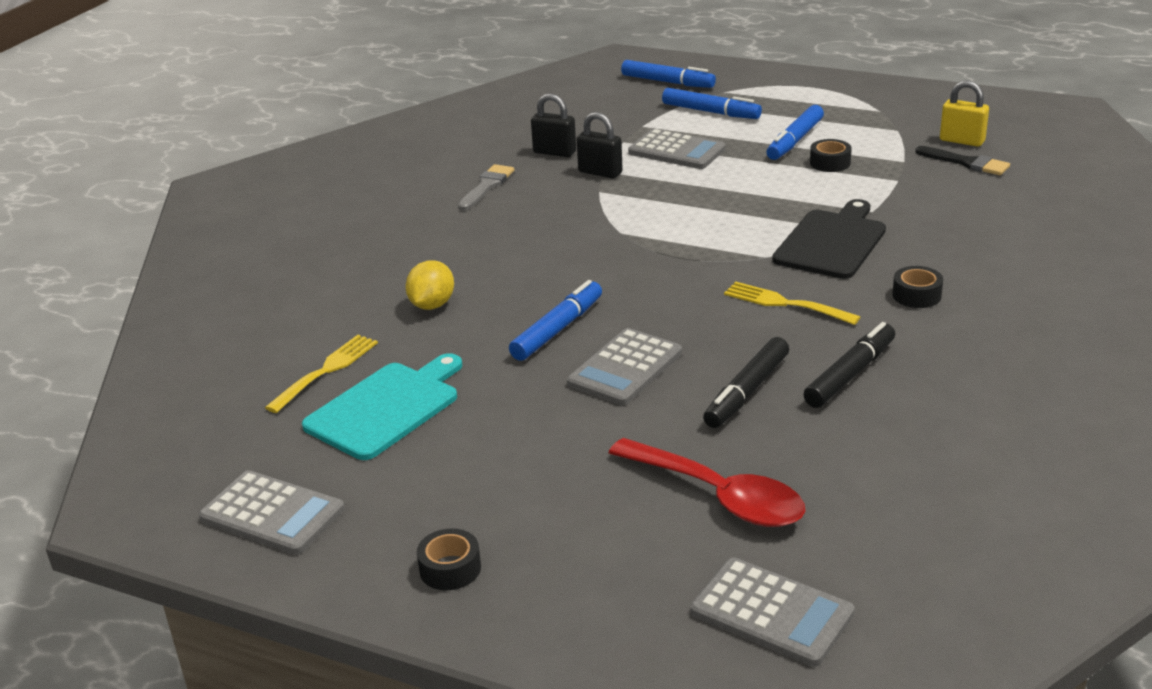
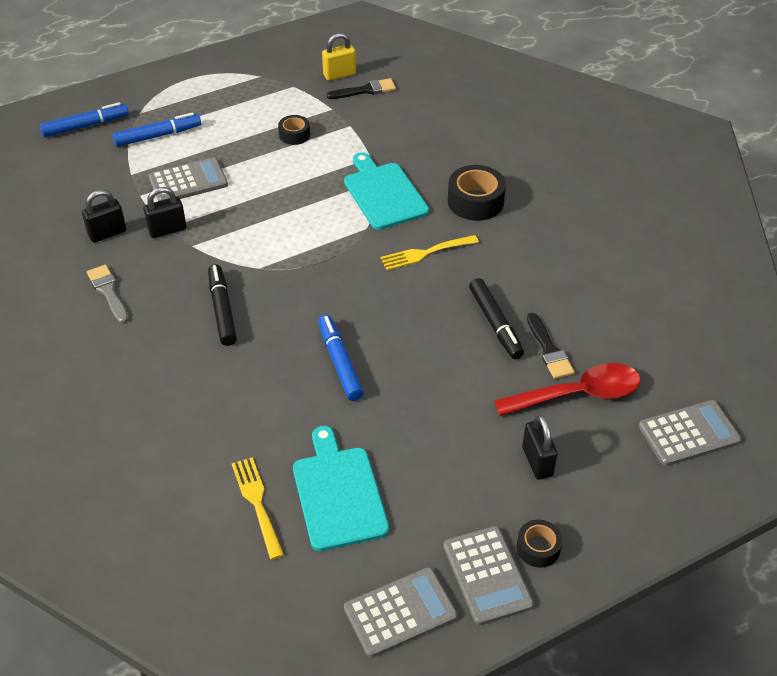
camera: 55 degrees left, 15 degrees up
yellow lemon [405,260,454,310] -> none
grey calculator [567,328,682,406] -> grey calculator moved to [443,526,534,625]
blue marker [766,105,824,160] -> none
black cutting board [772,199,886,279] -> turquoise cutting board [344,153,429,230]
black marker [803,322,895,408] -> black marker moved to [208,264,237,346]
black tape [892,266,943,308] -> black tape [448,165,506,221], size x1.71
none -> black padlock [522,415,558,480]
none -> black brush [527,313,575,379]

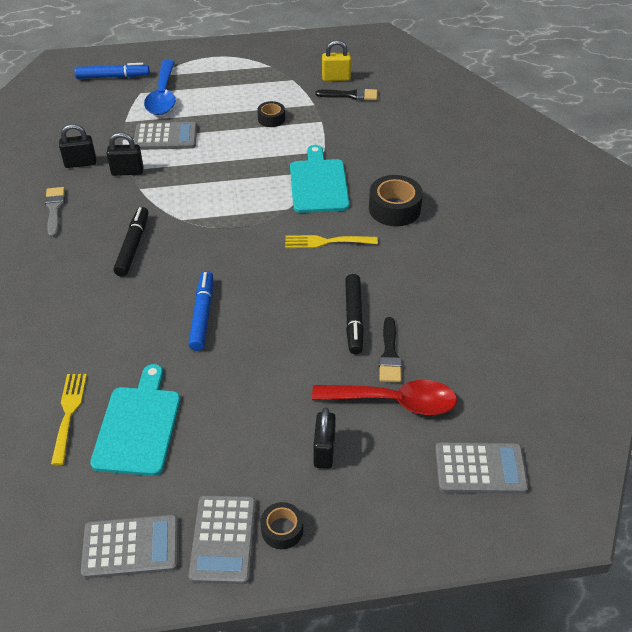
camera: 20 degrees right, 0 degrees up
blue marker [113,113,201,147] -> blue spoon [144,60,175,115]

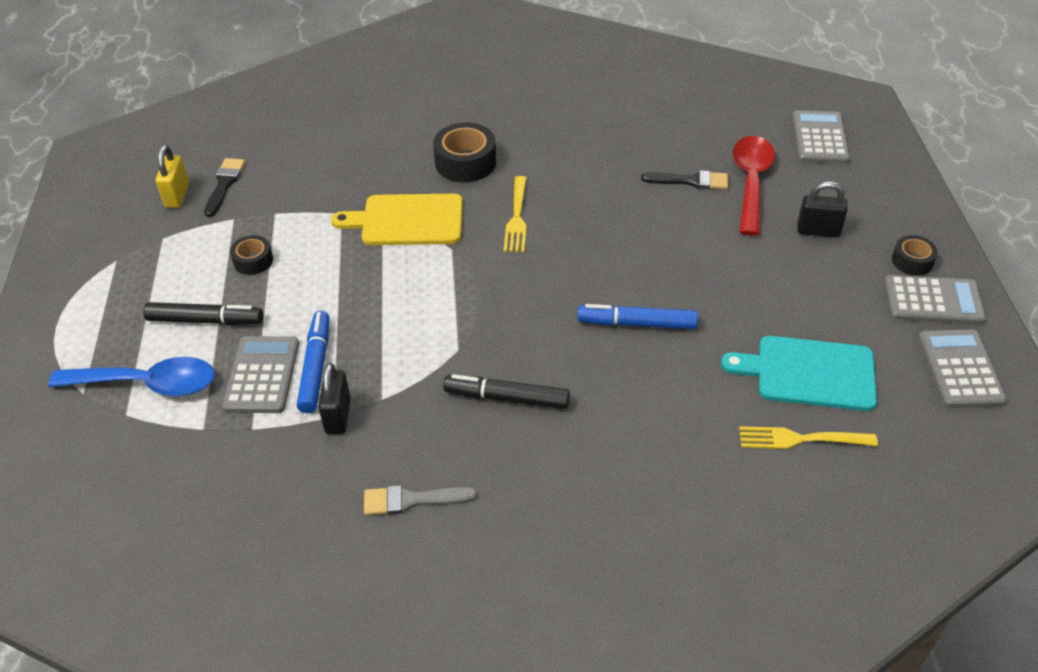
camera: 85 degrees left, 0 degrees up
black padlock [59,124,96,168] -> none
blue marker [74,63,150,79] -> blue marker moved to [297,311,330,413]
turquoise cutting board [290,145,350,213] -> yellow cutting board [331,194,463,245]
black marker [345,274,364,354] -> black marker moved to [143,302,263,325]

